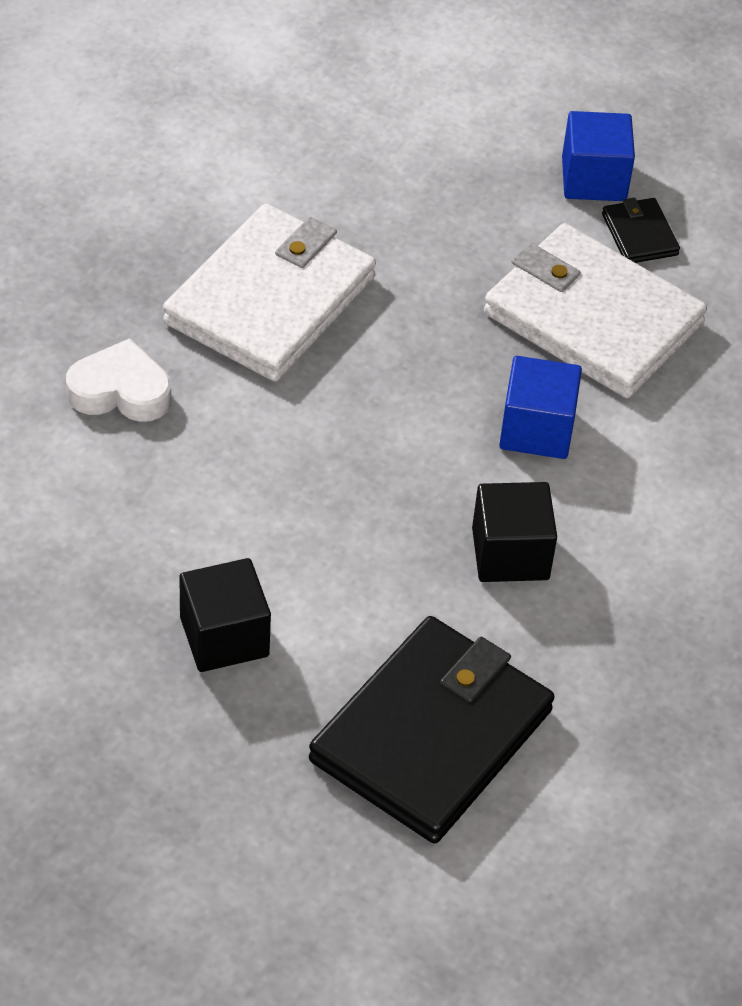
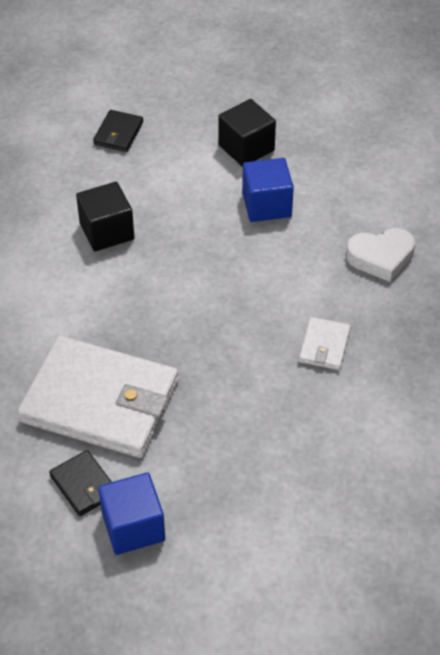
camera: 165 degrees right, 0 degrees up
white wallet [163,203,376,382] -> white wallet [299,317,351,370], size x0.43
black wallet [309,616,554,843] -> black wallet [93,110,143,152], size x0.43
blue cube [499,356,582,459] -> blue cube moved to [242,158,294,222]

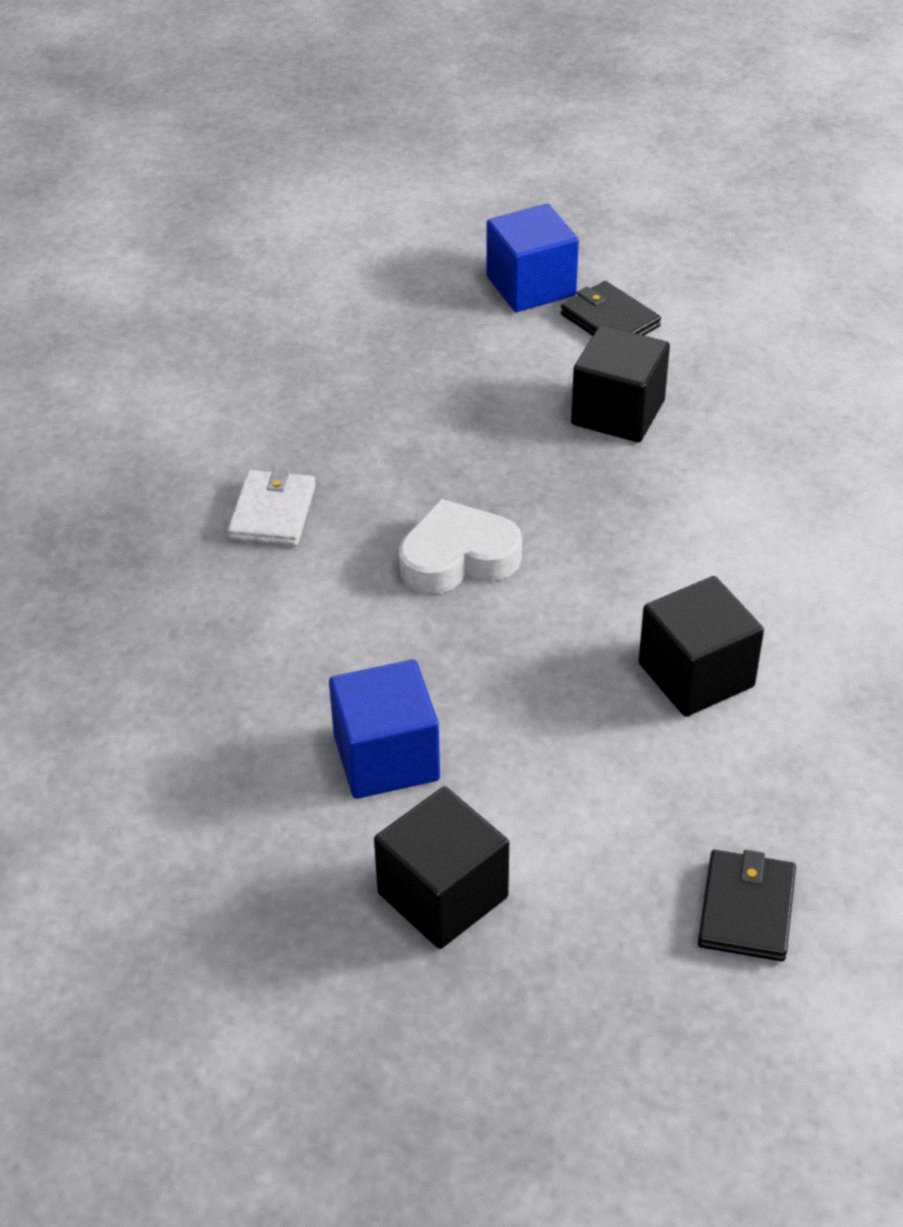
camera: 175 degrees right, 5 degrees down
white wallet [18,336,178,458] -> black cube [571,325,670,442]
white heart [346,228,415,282] -> white heart moved to [399,498,522,594]

